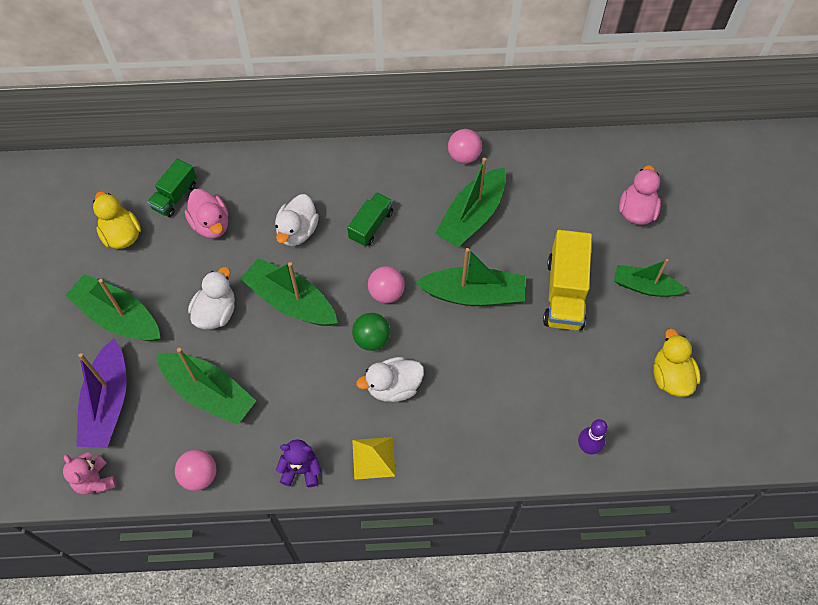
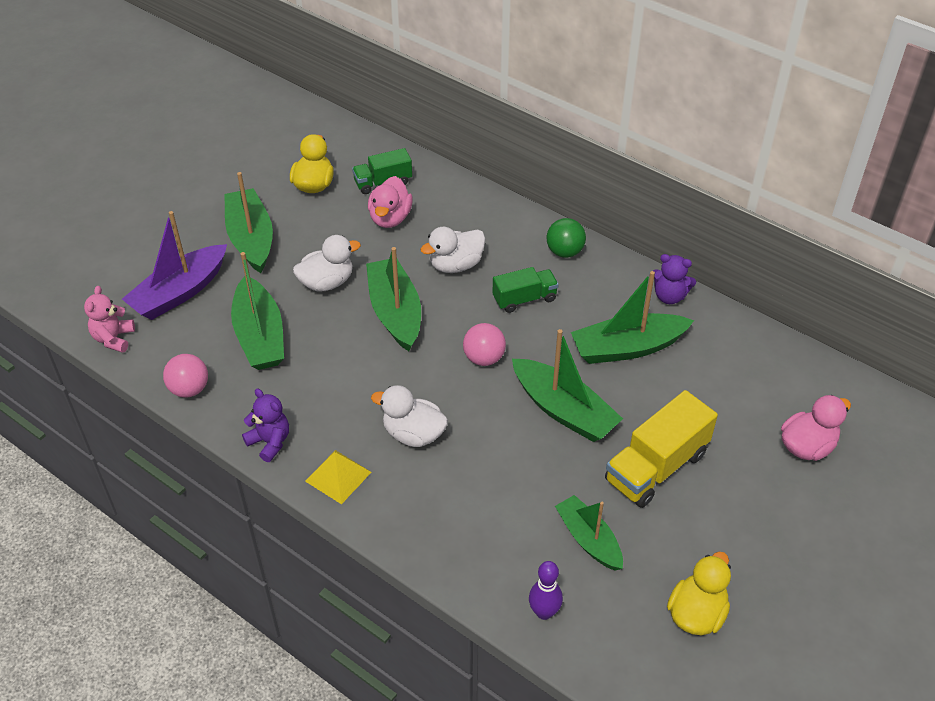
camera: 40 degrees right, 15 degrees down
green ball [352,313,390,351] -> green ball moved to [547,218,586,258]
pink ball [448,129,482,164] -> purple teddy bear [653,254,696,304]
green boat [614,259,687,297] -> green boat moved to [555,495,623,570]

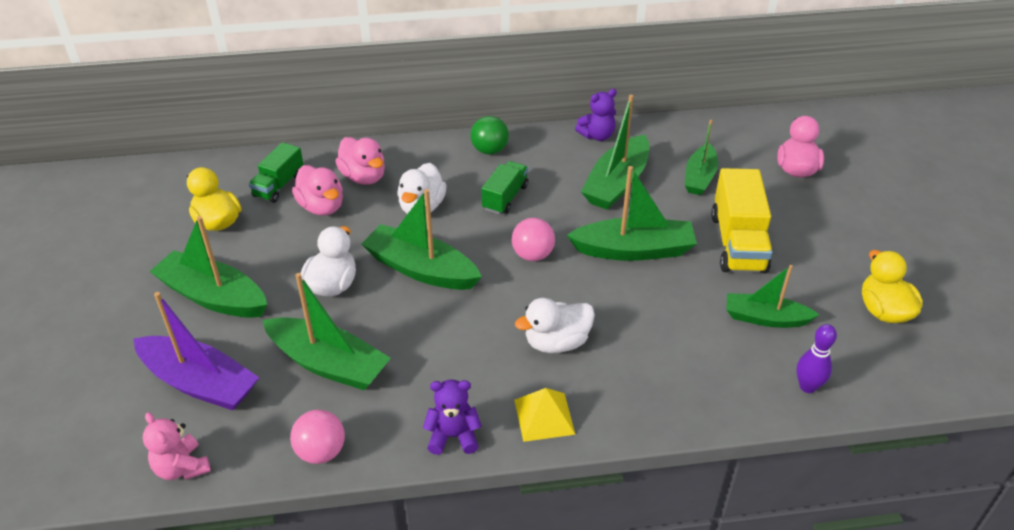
camera: 45 degrees left, 5 degrees down
purple boat [122,211,227,320] -> purple boat turned 60 degrees counterclockwise [133,292,260,410]
none -> pink duck [335,137,385,185]
none -> green boat [685,120,718,195]

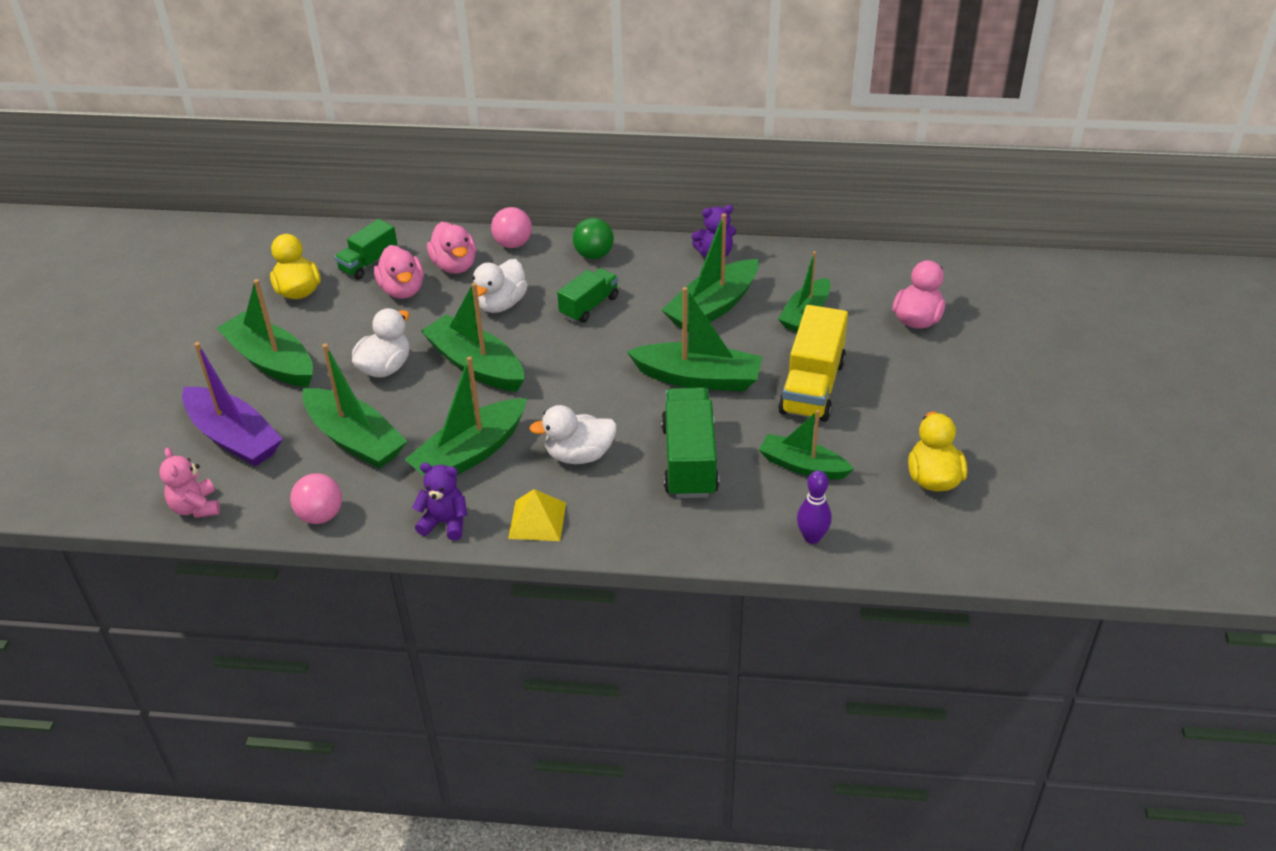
camera: 15 degrees right, 0 degrees up
pink ball [512,218,555,261] -> pink ball moved to [491,207,532,248]
none -> green boat [404,356,527,476]
none -> green truck [661,387,719,498]

